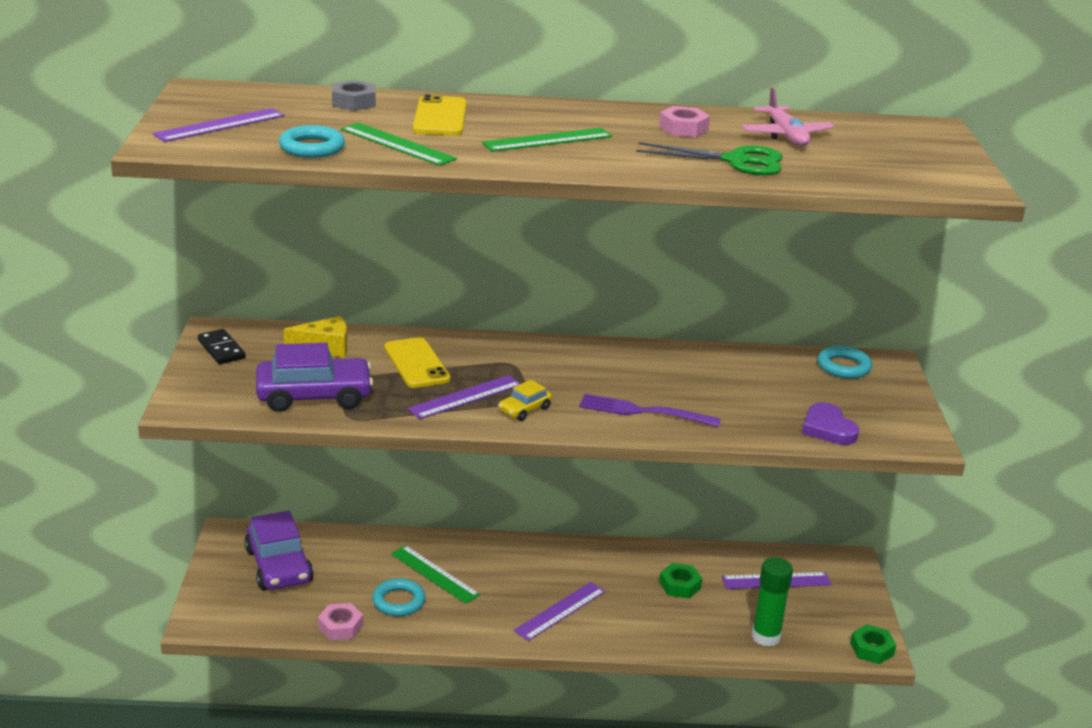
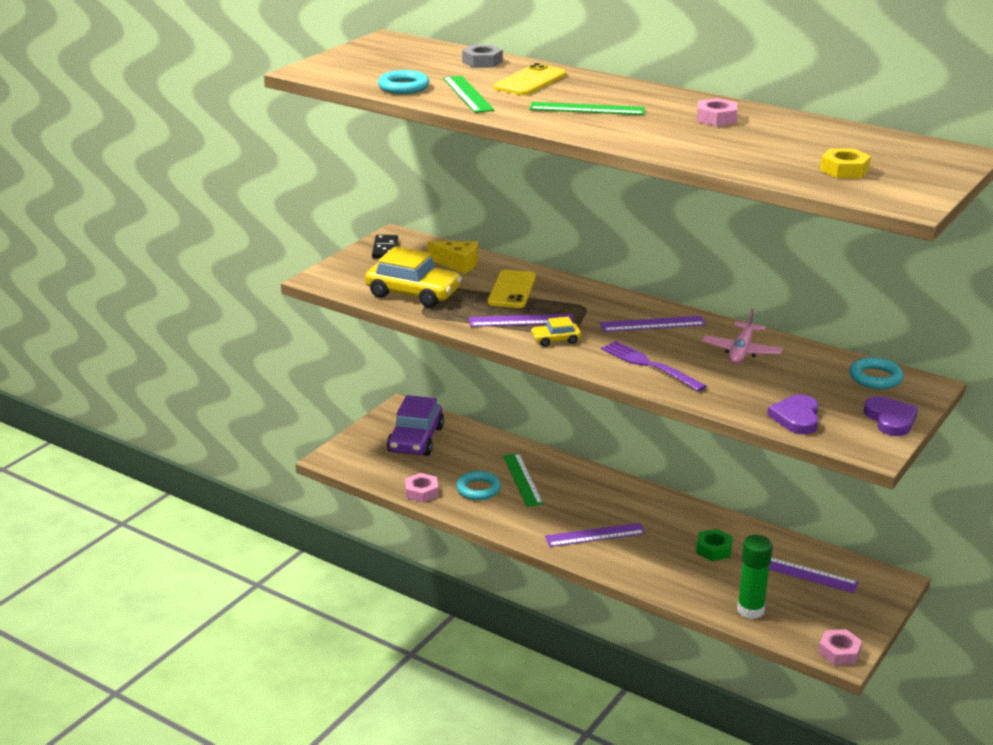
camera: 35 degrees right, 0 degrees up
purple ruler [153,108,284,142] -> purple ruler moved to [600,316,706,332]
purple car [256,343,373,412] -> yellow car [365,246,462,307]
green scissors [636,142,783,175] -> none
pink plane [741,87,834,146] -> pink plane moved to [702,309,783,364]
green nut [850,624,896,664] -> pink nut [818,629,862,665]
none -> yellow nut [820,148,871,178]
none -> purple heart [863,396,918,436]

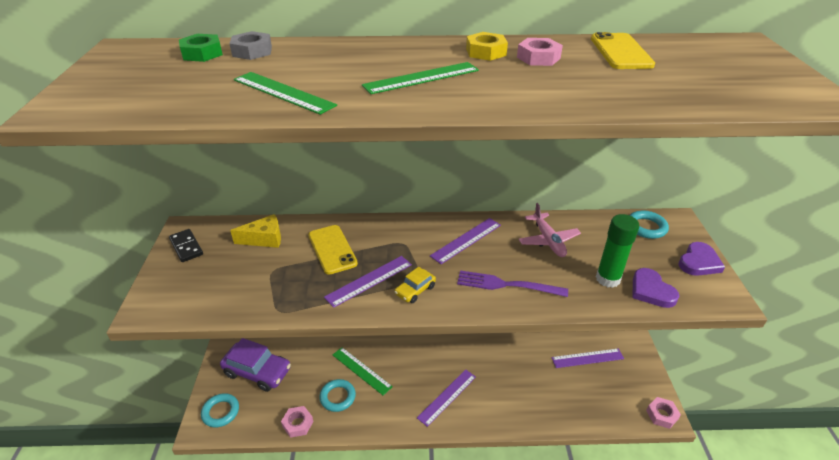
camera: 35 degrees left, 10 degrees up
yellow car [365,246,462,307] -> none
turquoise ring [378,70,429,94] -> turquoise ring moved to [201,393,239,428]
purple car [387,395,444,456] -> purple car turned 45 degrees counterclockwise [220,338,291,392]
yellow phone [493,63,566,95] -> yellow phone moved to [591,32,655,69]
green nut [696,529,733,561] -> green nut moved to [179,34,223,62]
green glue stick [737,535,773,619] -> green glue stick moved to [596,214,639,288]
yellow nut [820,148,871,178] -> yellow nut moved to [466,32,508,61]
purple heart [863,396,918,436] -> purple heart turned 90 degrees clockwise [678,242,725,276]

